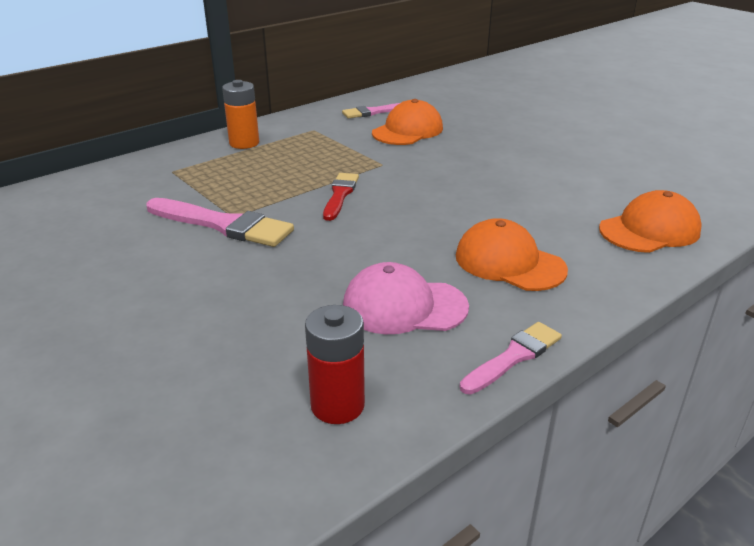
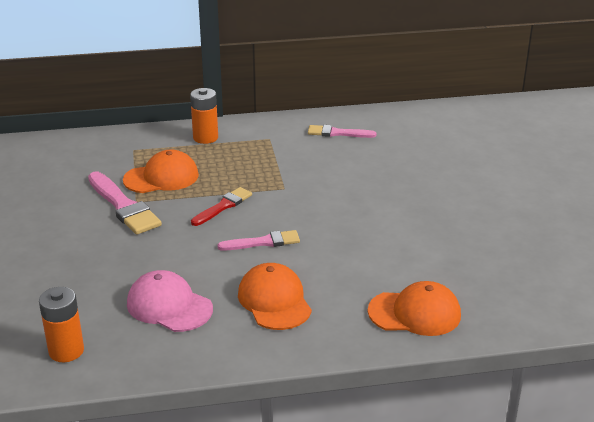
camera: 30 degrees right, 0 degrees up
red battery [305,305,365,424] -> orange battery [39,287,84,362]
orange cap [372,99,443,145] -> orange cap moved to [123,149,199,193]
pink brush [460,322,562,394] -> pink brush moved to [217,230,300,251]

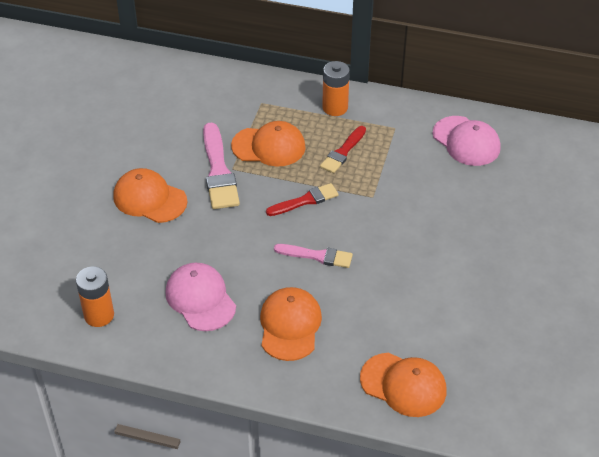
camera: 25 degrees right, 15 degrees up
pink brush [308,125,377,138] -> pink cap [432,116,501,166]
none -> orange cap [113,168,187,223]
none -> red brush [320,126,366,173]

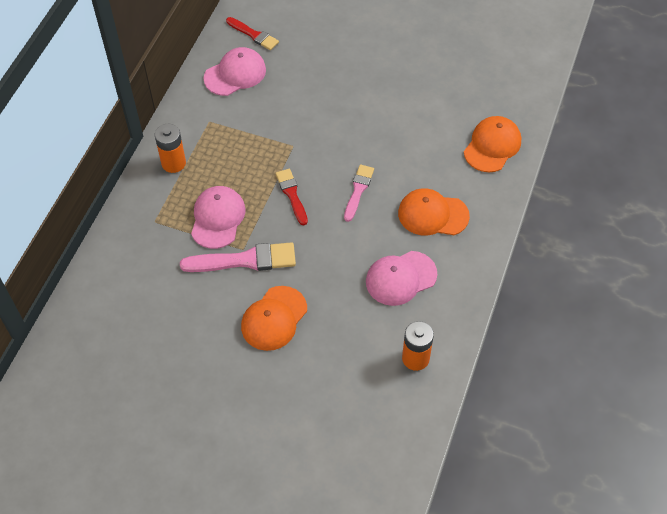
camera: 85 degrees left, 10 degrees up
orange cap [231,121,306,167] -> pink cap [191,186,246,249]
red brush [320,126,366,173] -> red brush moved to [226,17,279,50]

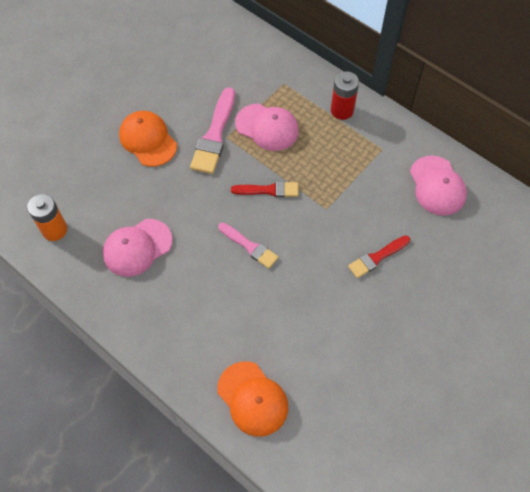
camera: 110 degrees right, 5 degrees up
orange battery [154,124,186,173] -> red battery [331,71,359,120]
red brush [226,17,279,50] -> red brush moved to [348,235,410,278]
pink cap [366,251,437,306] -> pink cap turned 120 degrees counterclockwise [103,219,173,277]
orange cap [398,188,470,235] -> none

